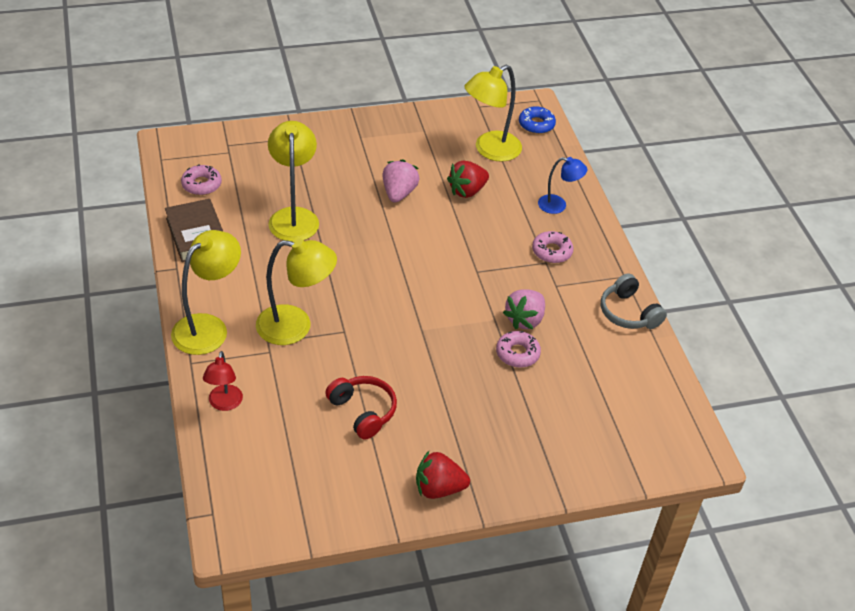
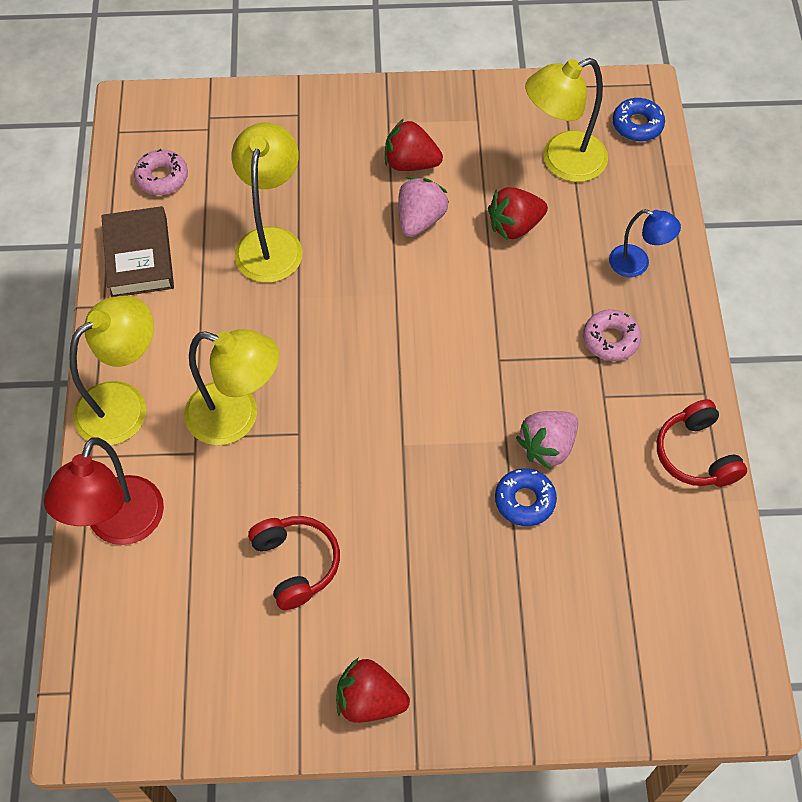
camera: 15 degrees right, 15 degrees up
red lamp [203,351,243,411] -> red lamp [44,437,164,545], size x1.71
pink donut [496,331,541,368] -> blue donut [495,468,557,526]
grey headphones [601,273,667,329] -> red headphones [657,399,747,487]
none -> red strawberry [385,119,443,171]

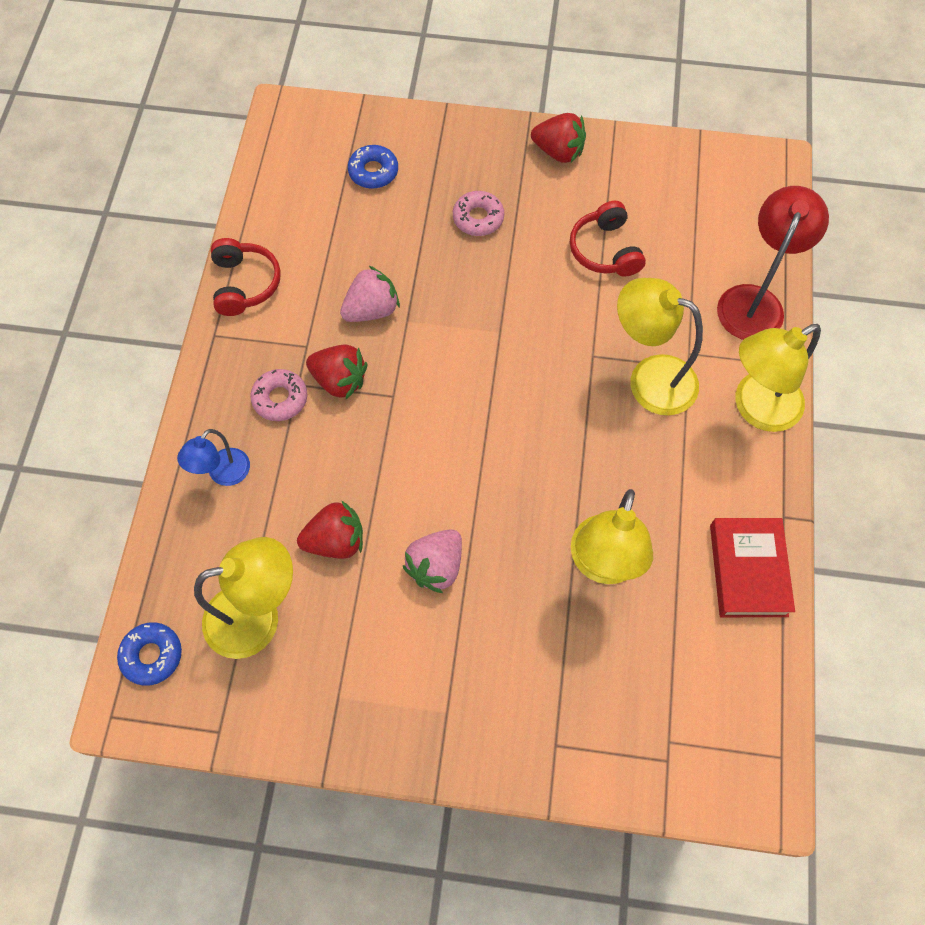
camera: 170 degrees left, 5 degrees up
brown book [101,206,174,297] -> red book [710,518,795,617]
pink donut [134,149,188,195] -> pink donut moved to [453,191,504,236]
red strawberry [385,119,443,171] -> red strawberry moved to [306,345,367,399]
blue donut [495,468,557,526] -> blue donut moved to [348,145,398,189]
blue lamp [609,209,681,277] -> blue lamp turned 90 degrees counterclockwise [177,429,250,486]

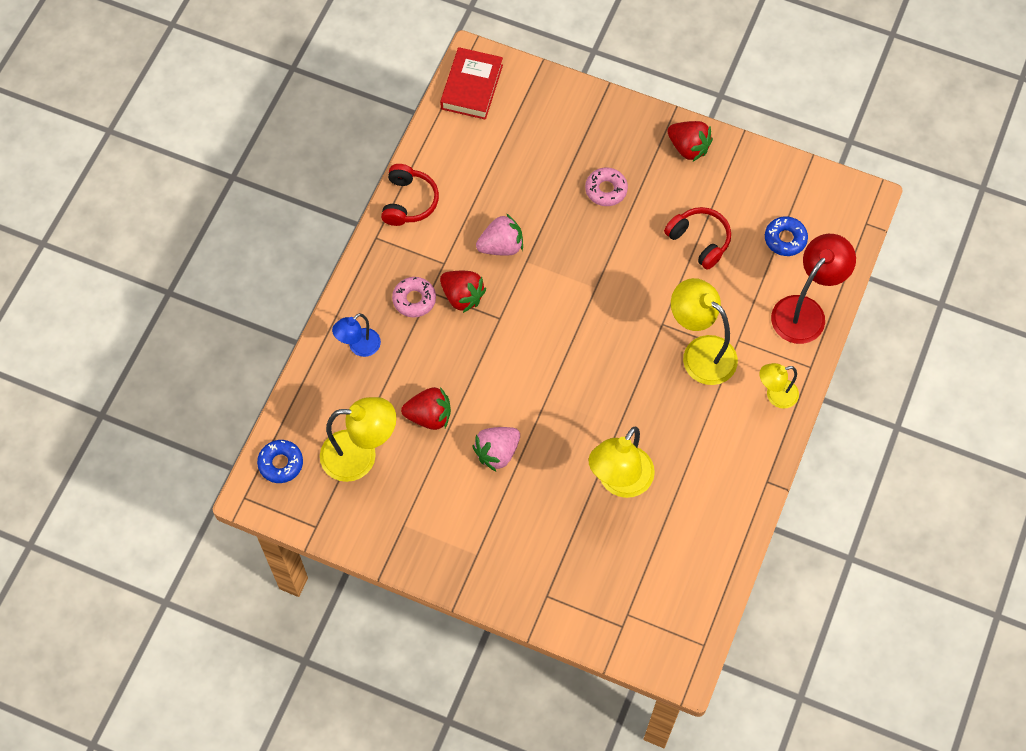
camera: 15 degrees right, 0 degrees up
blue donut [348,145,398,189] -> blue donut moved to [765,217,808,256]
red headphones [570,201,646,277] -> red headphones turned 135 degrees clockwise [664,207,731,270]
red book [710,518,795,617] -> red book moved to [440,47,503,120]
yellow lamp [735,324,821,432] -> yellow lamp [759,363,799,409], size x0.58

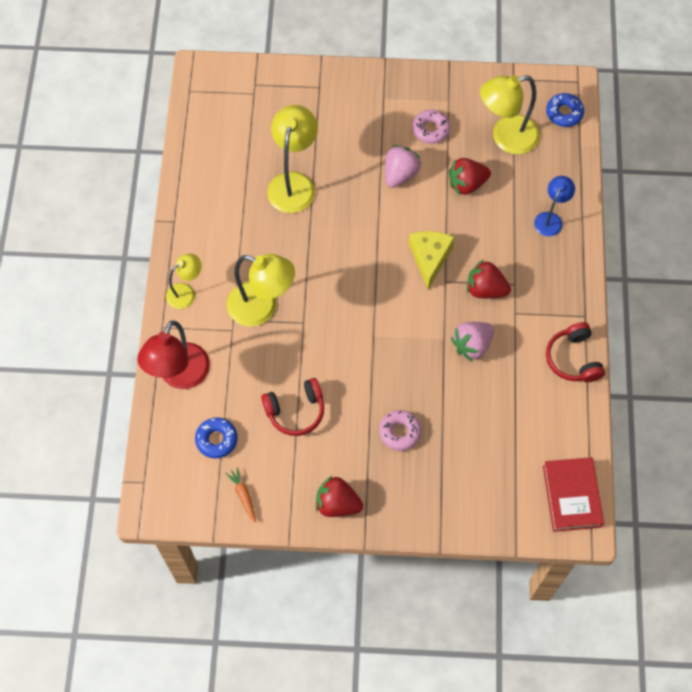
camera: 160 degrees right, 0 degrees up
pink donut [392,277,436,318] -> pink donut moved to [412,110,450,144]
red headphones [664,207,731,270] -> red headphones turned 45 degrees counterclockwise [261,378,324,436]
none -> orange carrot [225,467,256,523]
none -> yellow cheese [409,231,455,289]

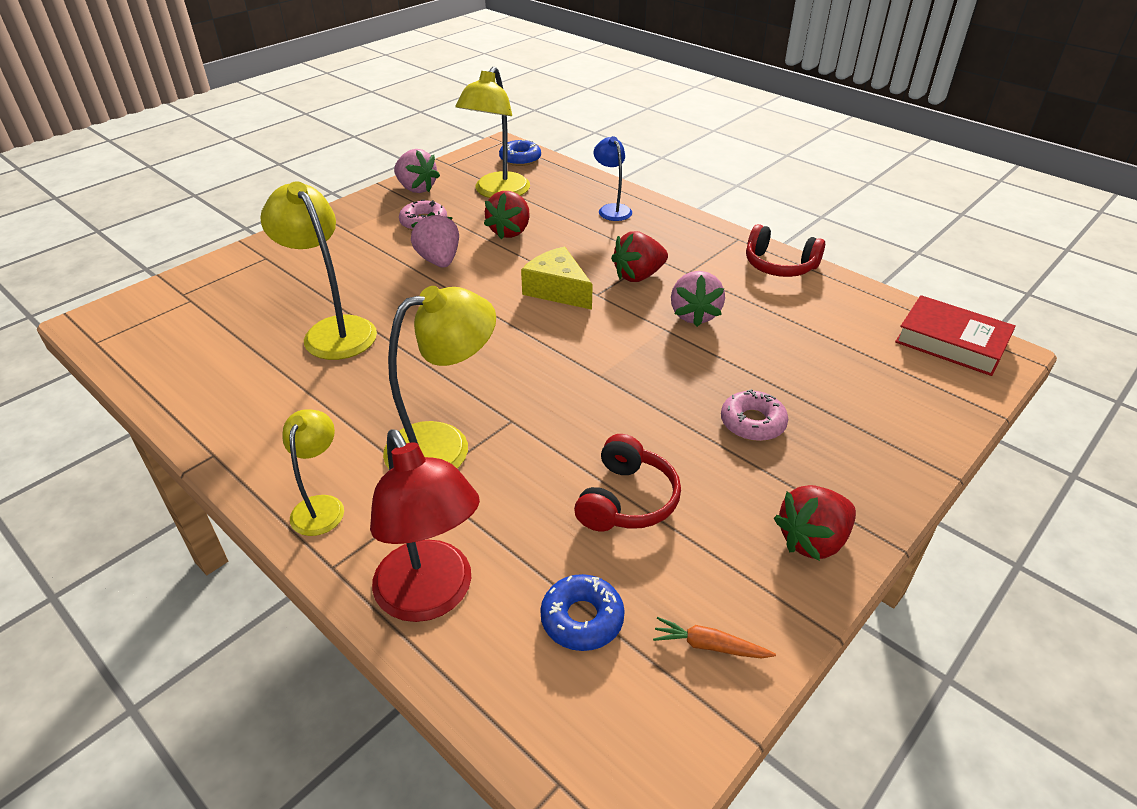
camera: 50 degrees left, 25 degrees down
none -> pink strawberry [394,149,440,193]

